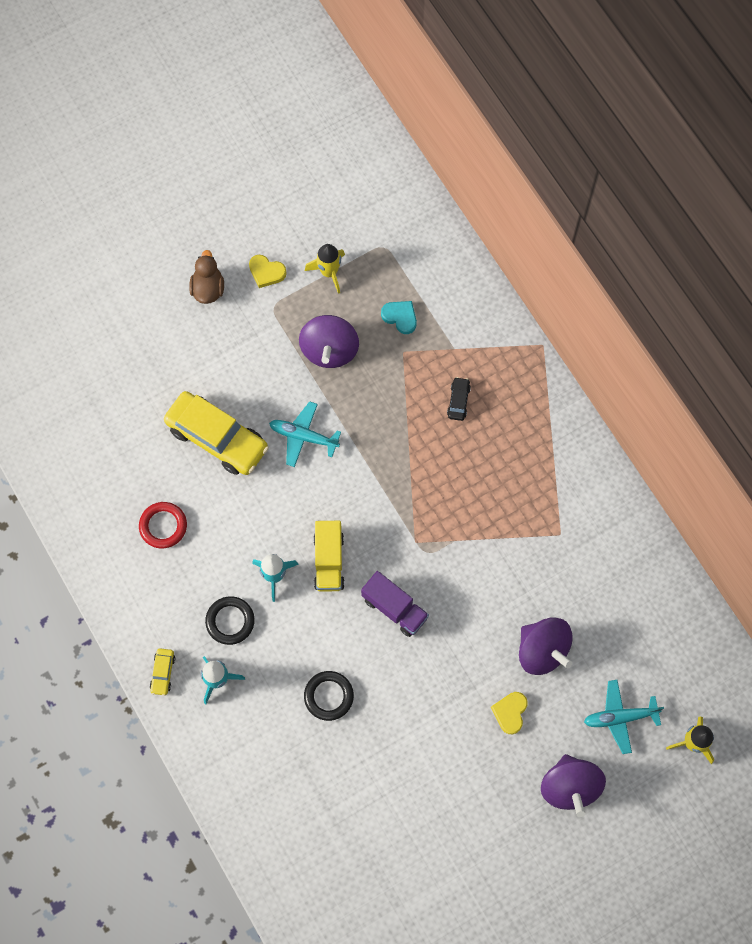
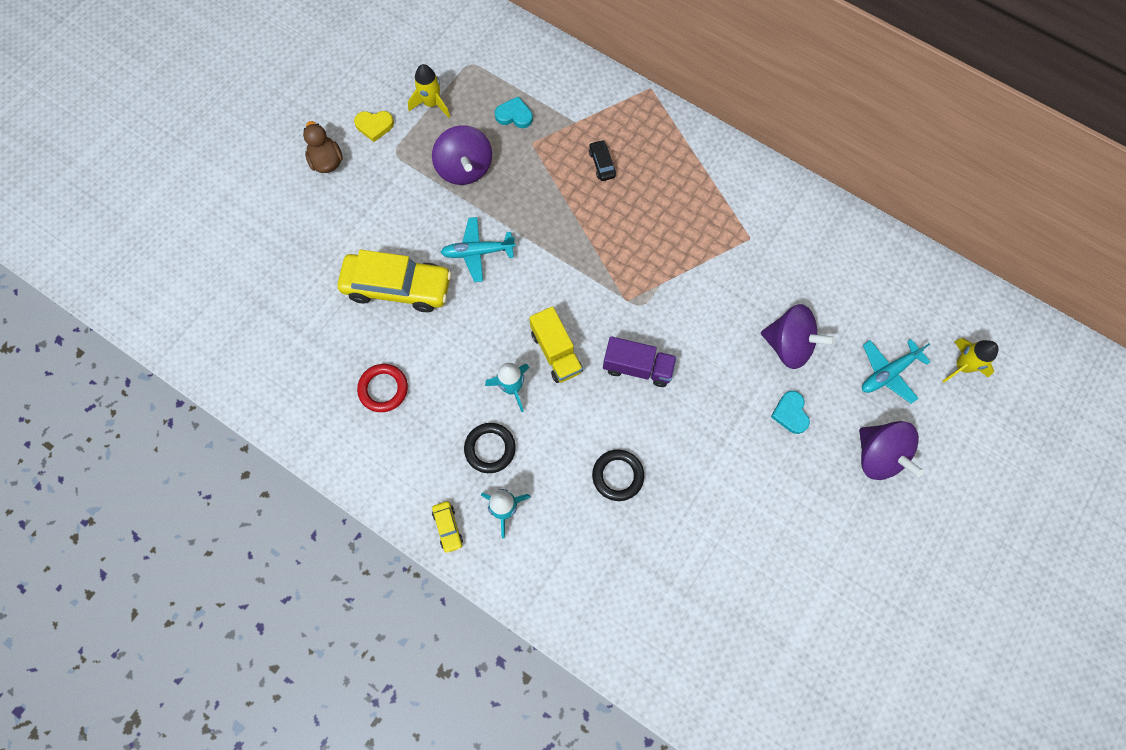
camera: 25 degrees left, 0 degrees up
yellow heart [491,692,528,735] -> turquoise heart [771,391,810,434]

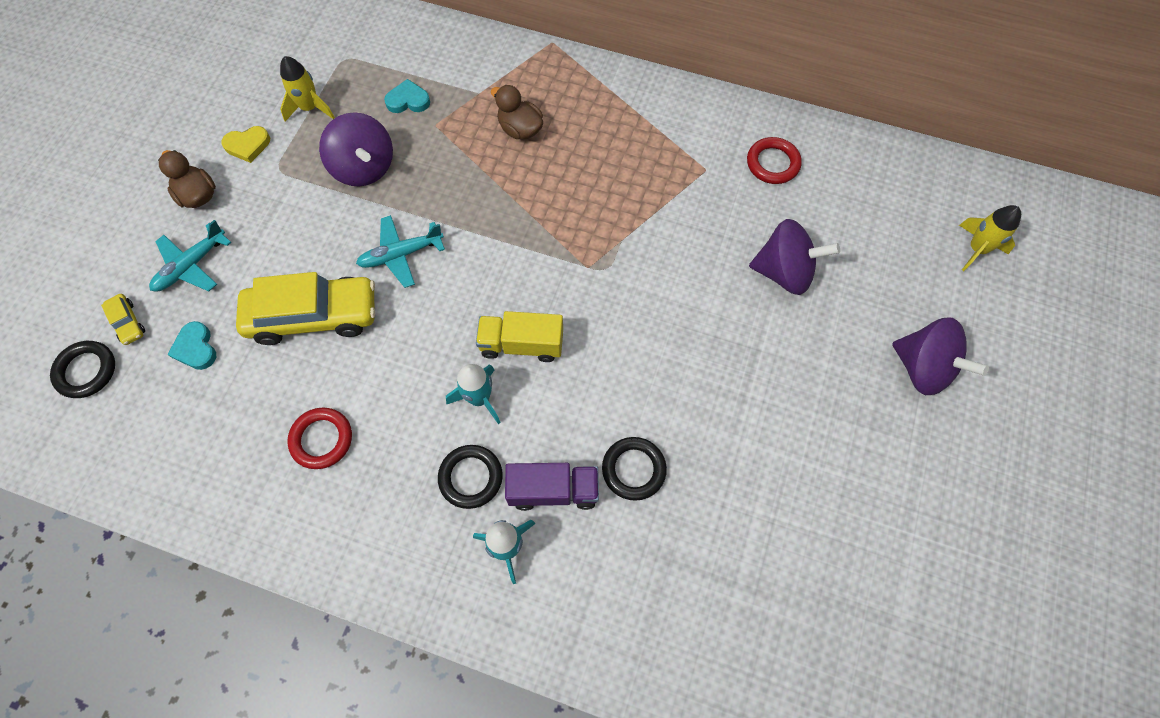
camera: 15 degrees left, 5 degrees down
yellow car [432,501,463,553] -> yellow car moved to [101,294,145,345]
yellow truck [529,306,583,383] -> yellow truck turned 135 degrees clockwise [476,311,563,362]
black car [589,140,616,181] -> brown duck [491,85,543,140]
purple truck [603,336,677,387] -> purple truck moved to [505,463,599,511]
turquoise heart [771,391,810,434] -> turquoise heart moved to [167,321,216,370]
turquoise plane [862,339,930,404] -> turquoise plane moved to [149,220,232,292]
none -> black ring [50,341,115,398]
none -> red ring [747,137,802,184]

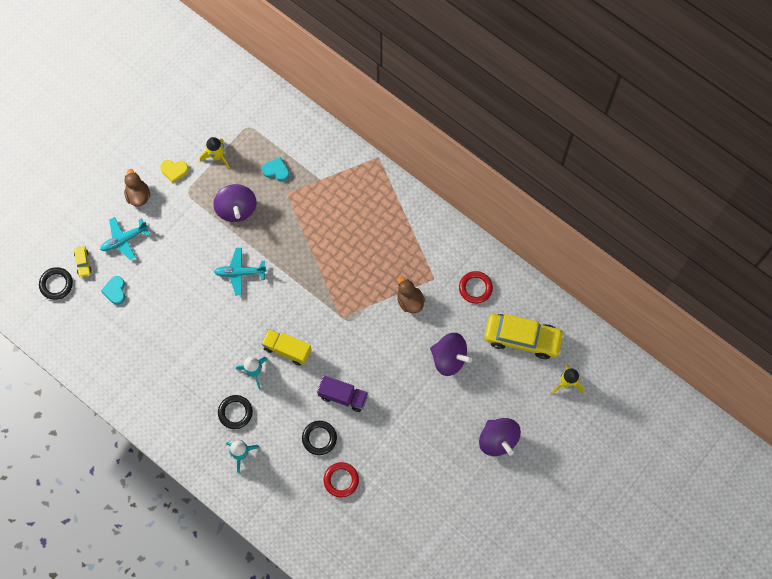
camera: 20 degrees right, 5 degrees up
yellow car [236,272,375,345] -> yellow car moved to [484,314,565,359]
red ring [287,408,352,469] -> red ring moved to [323,462,359,498]
brown duck [491,85,543,140] -> brown duck moved to [397,276,425,313]
purple truck [505,463,599,511] -> purple truck moved to [317,375,368,412]

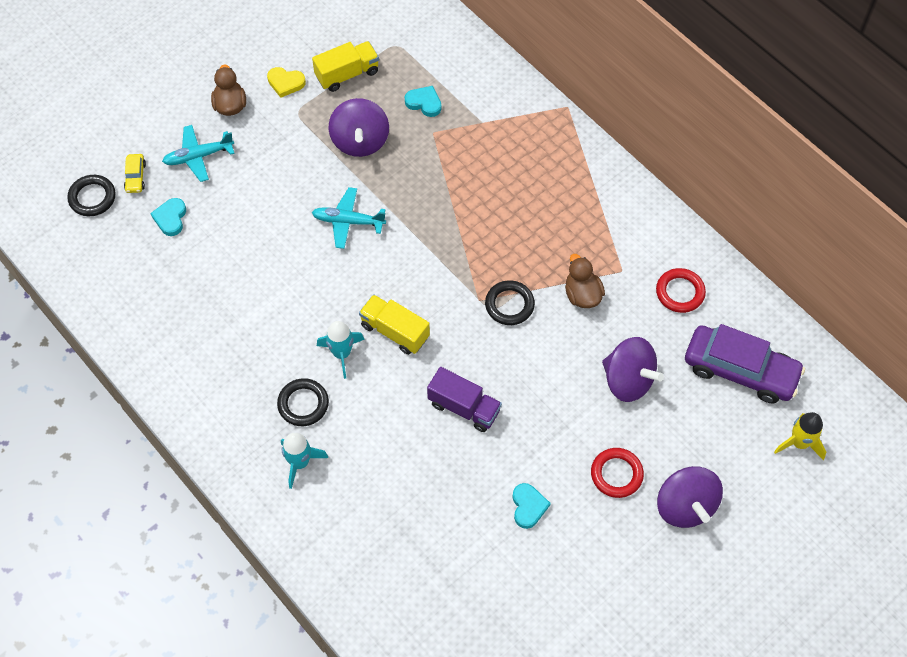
camera: 10 degrees right, 10 degrees down
yellow rocket [200,137,230,169] -> yellow truck [312,41,379,92]
black ring [302,421,337,455] -> black ring moved to [485,280,535,325]
red ring [323,462,359,498] -> red ring moved to [591,448,644,498]
yellow car [484,314,565,359] -> purple car [685,324,805,403]
none -> turquoise heart [512,483,551,529]

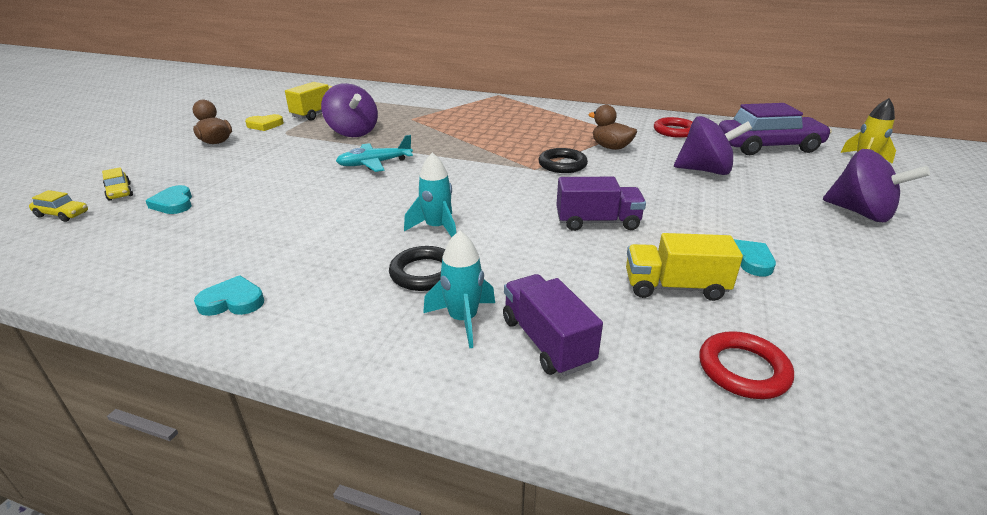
camera: 30 degrees left, 30 degrees down
black ring [67,175,116,216] -> yellow car [29,190,88,222]
turquoise plane [162,125,235,182] -> none
yellow truck [359,294,430,355] -> yellow truck moved to [626,233,743,301]
turquoise heart [405,86,441,117] -> turquoise heart moved to [194,275,264,316]
red ring [591,448,644,498] -> red ring moved to [699,331,794,399]
none -> purple truck [503,274,603,376]

